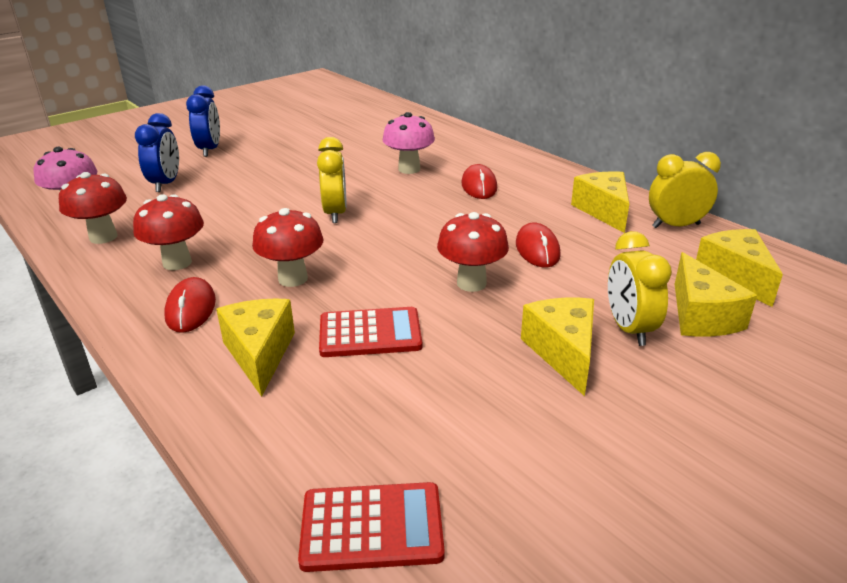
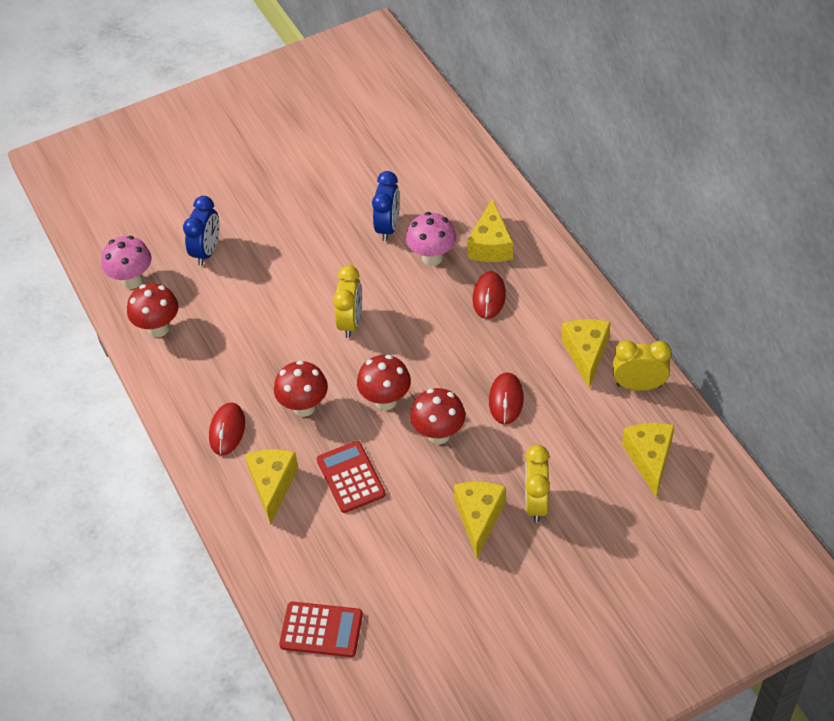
camera: 15 degrees right, 20 degrees up
red mushroom [133,194,204,270] -> red mushroom moved to [357,355,411,410]
blue clock [186,85,220,157] -> blue clock moved to [372,171,400,241]
red calculator [319,307,422,357] -> red calculator turned 120 degrees counterclockwise [317,441,386,513]
yellow cheese [675,252,757,337] -> yellow cheese moved to [467,199,513,262]

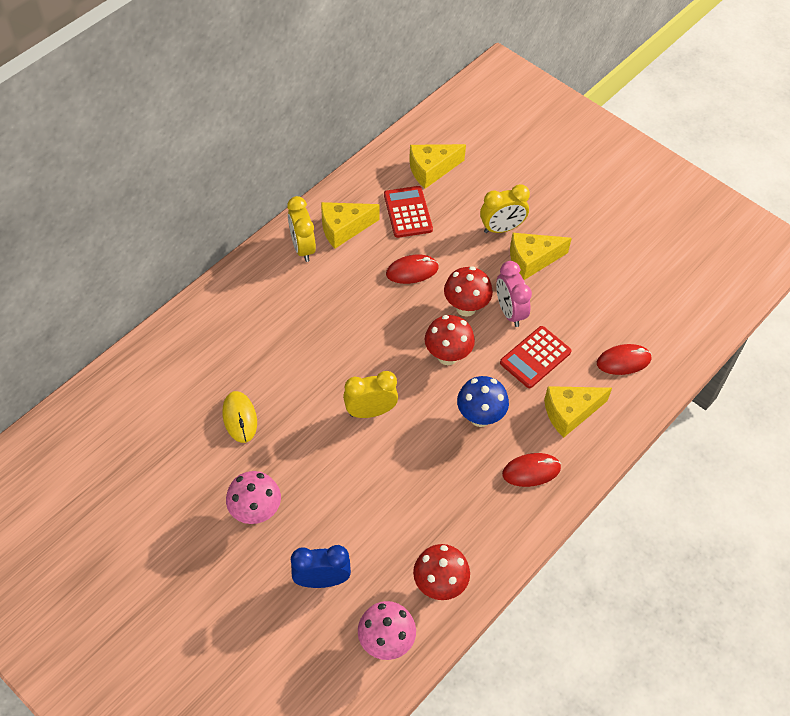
camera: 115 degrees left, 5 degrees up
red mushroom [274,360,328,417] -> blue mushroom [457,376,509,427]
red calculator [279,602,363,657] -> red calculator moved to [384,186,433,238]
blue clock [372,171,400,241] -> yellow mouse [222,391,257,443]
pink mushroom [406,212,456,266] -> pink mushroom moved to [226,471,281,524]
yellow cheese [467,199,513,262] -> none
red mouse [473,271,506,319] -> red mouse moved to [597,344,652,375]
yellow clock [613,340,671,391] -> yellow clock moved to [287,196,316,262]
none -> pink clock [496,261,532,327]

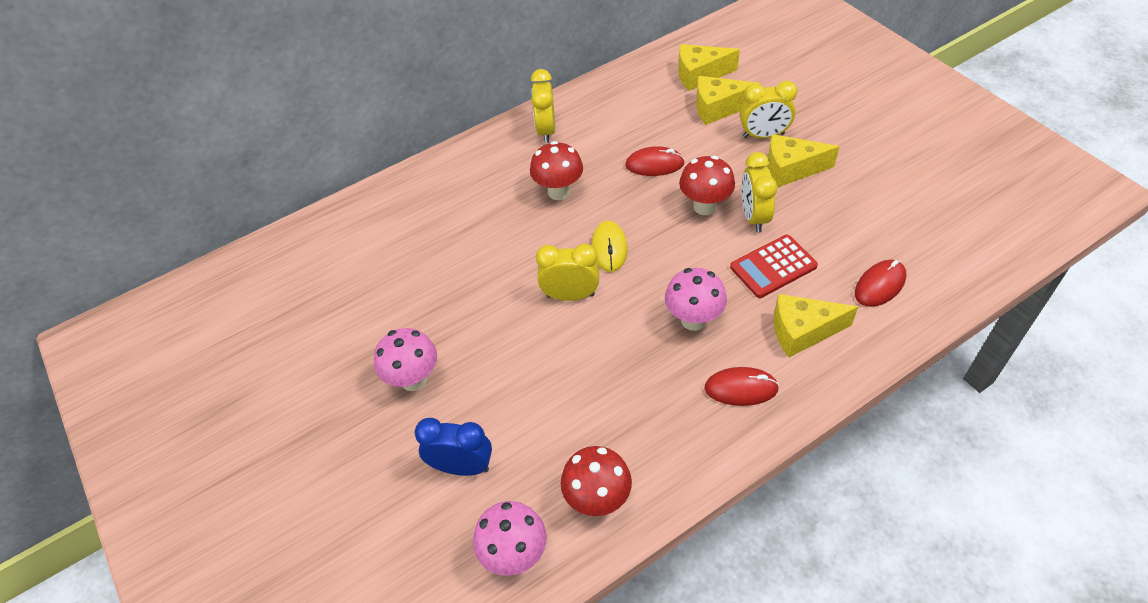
camera: 20 degrees right, 5 degrees down
yellow mouse [222,391,257,443] -> yellow mouse moved to [592,220,628,272]
yellow cheese [321,202,380,249] -> yellow cheese moved to [696,76,761,125]
red calculator [384,186,433,238] -> none
red mushroom [425,315,475,365] -> red mushroom moved to [530,141,583,200]
blue mushroom [457,376,509,427] -> pink mushroom [665,268,727,331]
pink clock [496,261,532,327] -> yellow clock [741,152,777,232]
red mouse [597,344,652,375] -> red mouse turned 45 degrees counterclockwise [855,260,906,307]

